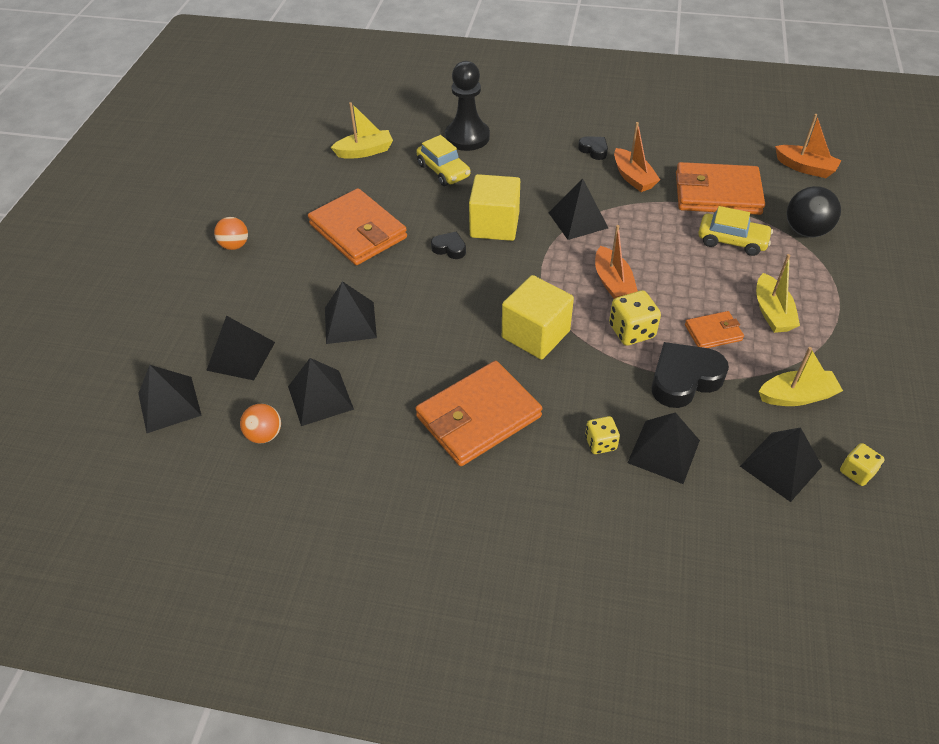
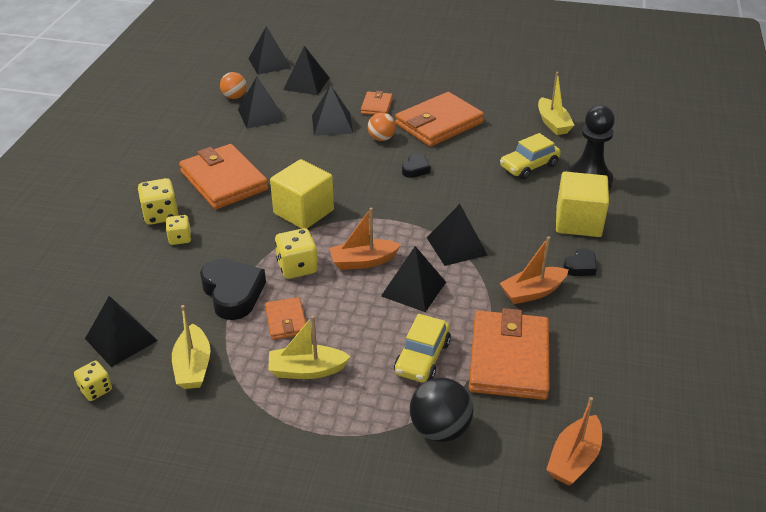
camera: 90 degrees right, 10 degrees down
orange ball [214,217,248,250] -> orange ball moved to [368,112,396,141]
yellow cube [469,174,520,241] -> yellow cube moved to [556,172,609,237]
black pyramid [628,412,700,484] -> black pyramid moved to [381,246,446,312]
none -> yellow dice [138,178,178,225]
none -> orange wallet [361,91,393,115]

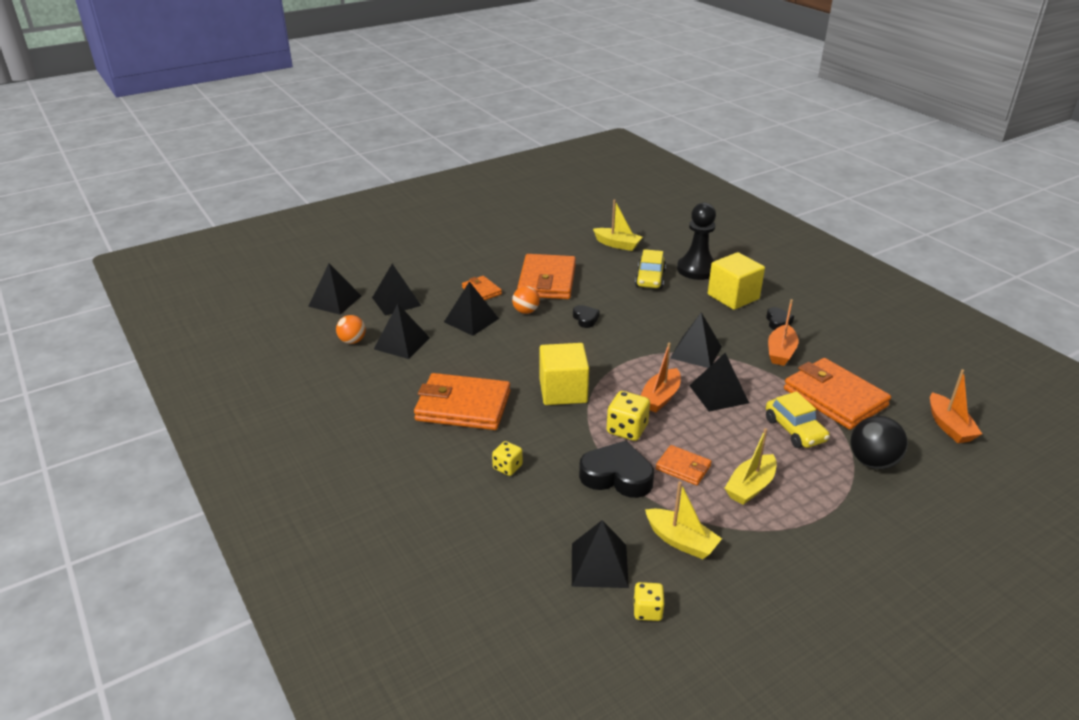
camera: 45 degrees left, 5 degrees down
yellow dice [138,178,178,225] -> none

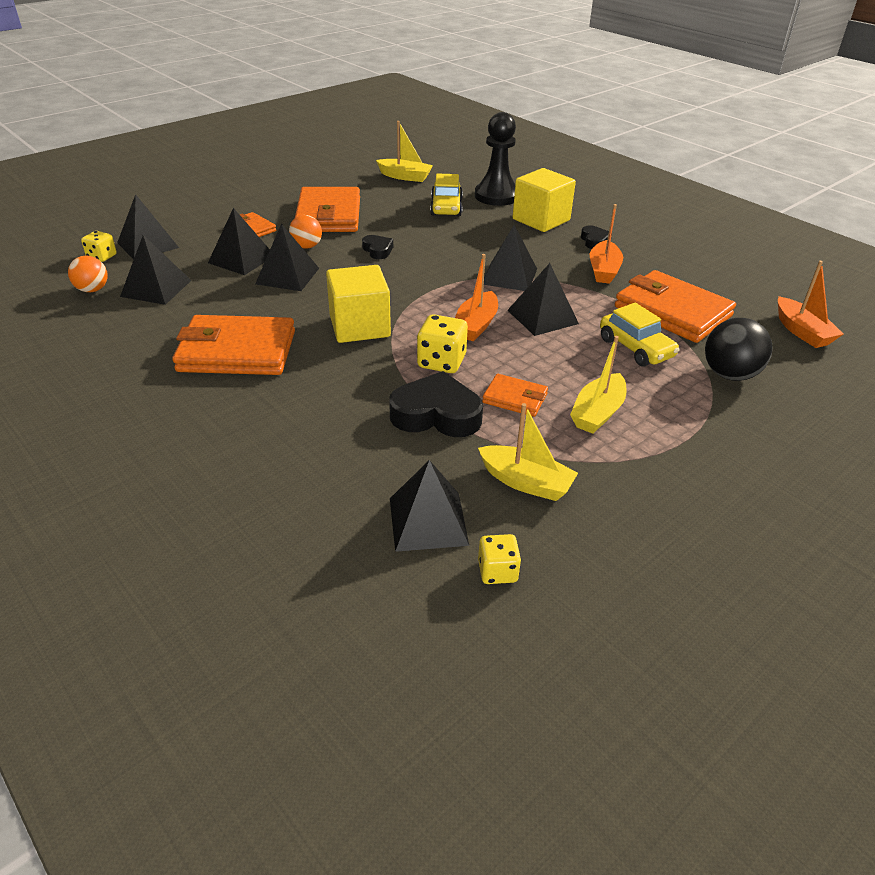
camera: 10 degrees left, 5 degrees up
black pyramid [308,263,361,315] -> black pyramid moved to [255,223,319,291]
yellow dice [492,441,523,476] -> yellow dice moved to [81,231,117,262]

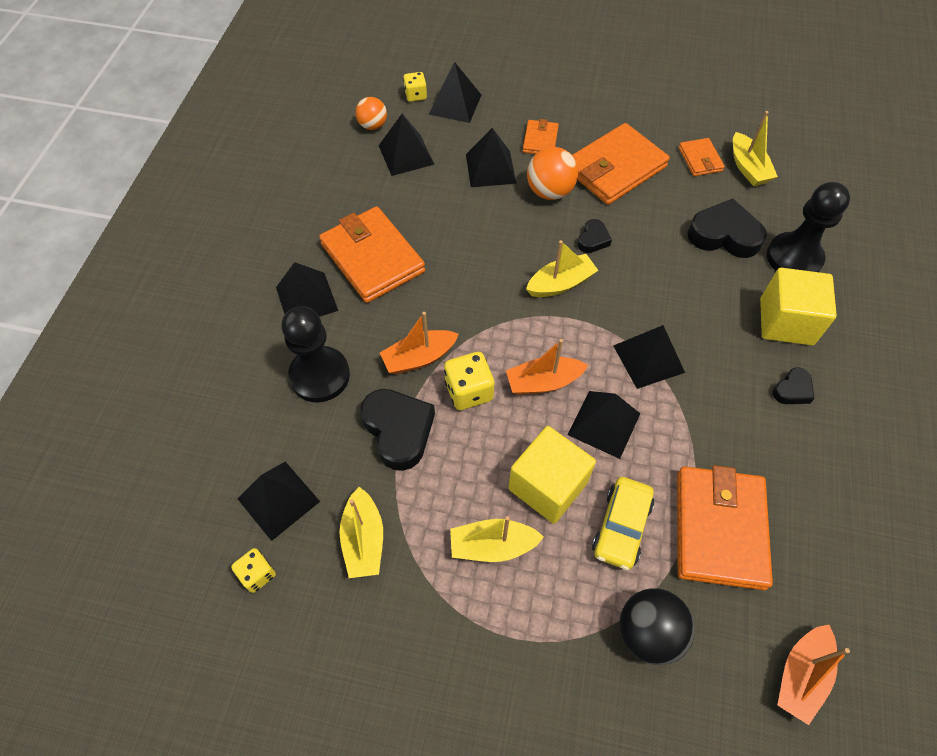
camera: 55 degrees right, 20 degrees up
black pyramid [255,223,319,291] -> black pyramid moved to [276,262,338,317]
orange ball [289,215,322,249] -> orange ball [527,147,578,200], size x1.52
yellow cube [326,265,391,343] -> yellow cube moved to [508,426,596,524]
yellow car [430,173,463,216] -> black heart [688,199,767,258]
orange wallet [482,374,548,417] -> orange wallet moved to [679,138,725,176]
orange boat [590,204,623,284] -> orange boat moved to [380,312,459,374]
none -> black pawn [282,306,350,402]
none -> yellow boat [526,240,599,297]

